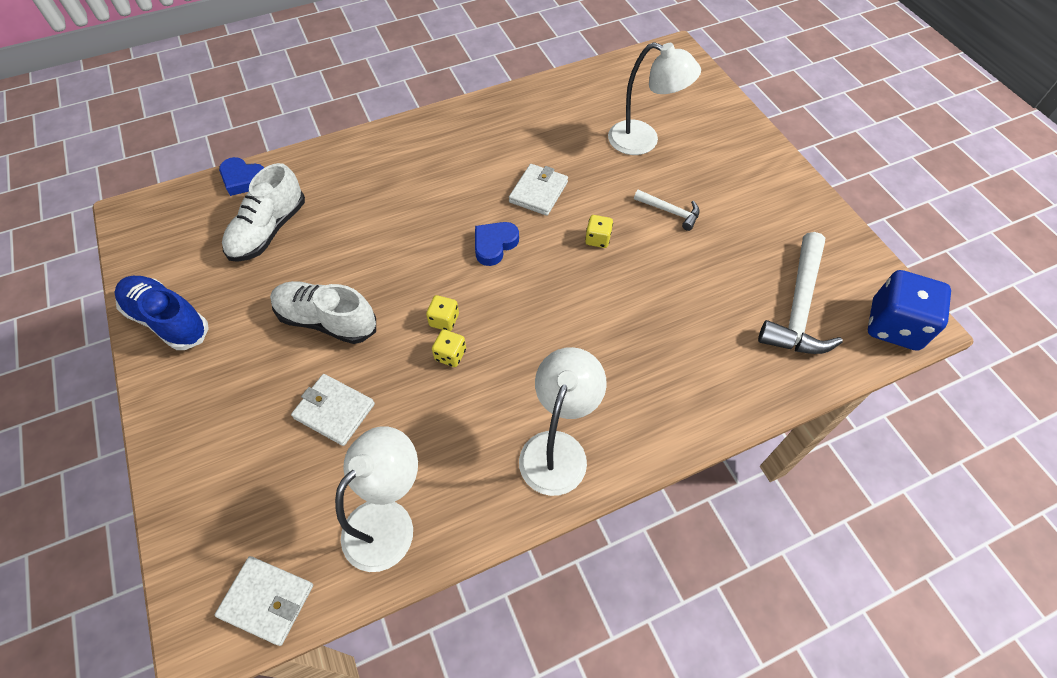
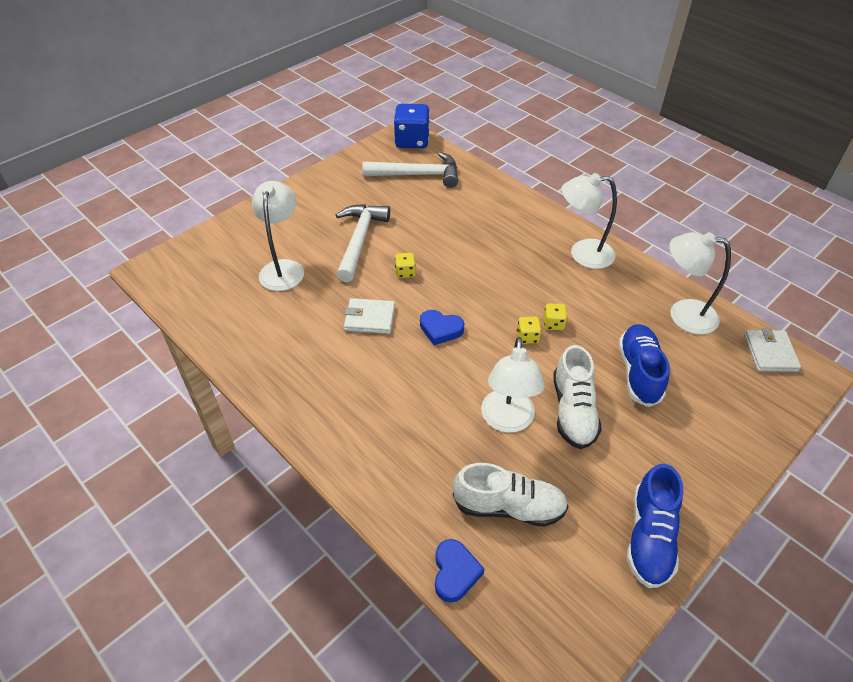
camera: 110 degrees left, 10 degrees down
white wallet [291,374,375,446] -> blue shoe [619,324,670,407]
white hammer [634,190,700,231] -> white hammer [336,204,390,282], size x1.96
none -> white lamp [481,337,545,433]

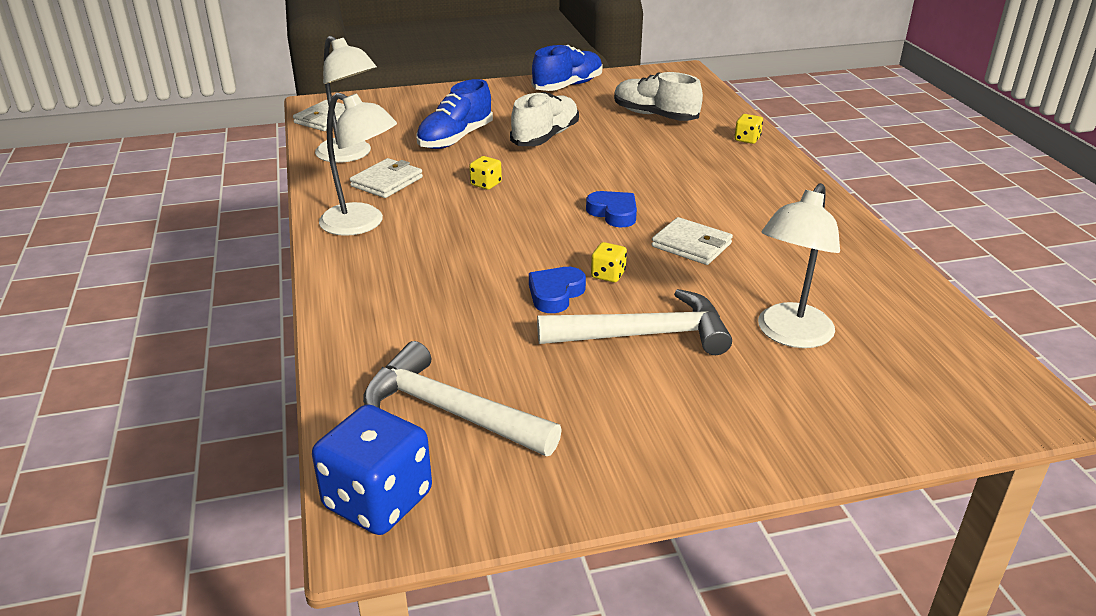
camera: 150 degrees left, 15 degrees down
white hammer [336,204,390,282] -> white hammer turned 135 degrees counterclockwise [537,289,732,355]
blue heart [435,539,484,603] -> blue heart moved to [529,267,586,313]
white lamp [481,337,545,433] -> none
yellow dice [517,317,541,344] -> yellow dice moved to [734,114,763,144]
none -> white wallet [350,158,423,198]

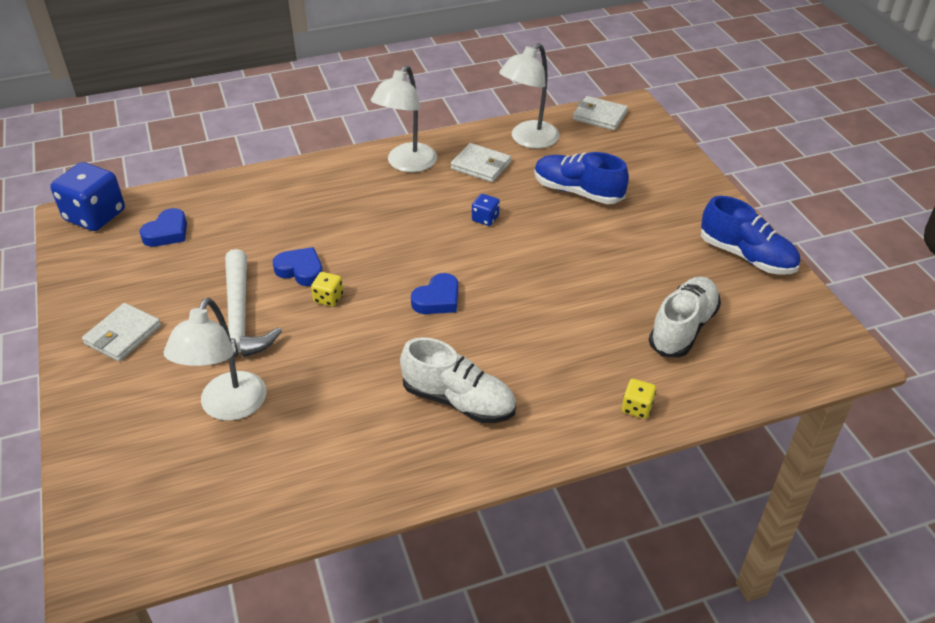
camera: 85 degrees right, 10 degrees up
white hammer [363,341,562,456] -> blue heart [139,208,187,247]
yellow dice [469,156,502,190] -> blue dice [472,194,500,226]
white shoe [510,92,579,146] -> white shoe moved to [400,337,516,423]
white wallet [651,217,733,265] -> white wallet moved to [82,303,161,362]
white lamp [758,183,840,348] -> white lamp turned 105 degrees counterclockwise [164,298,267,421]

